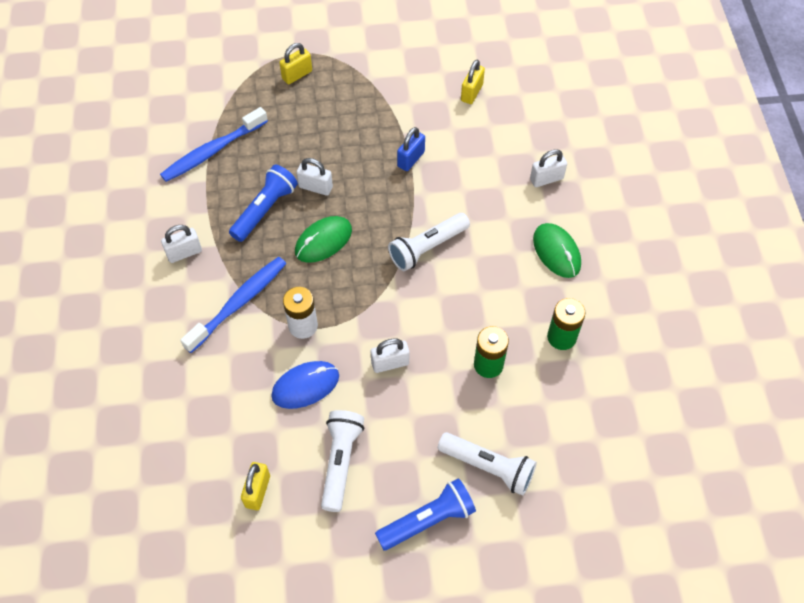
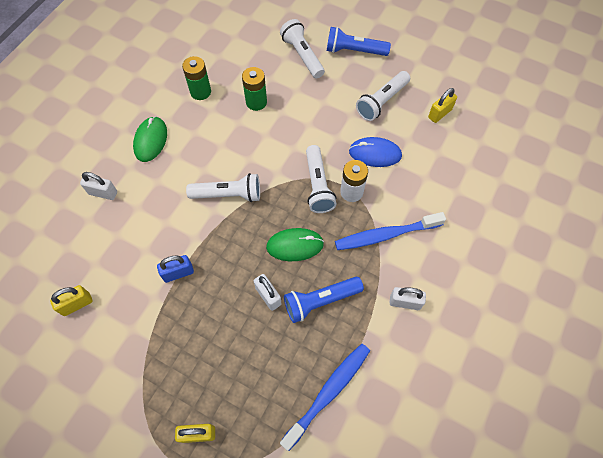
camera: 145 degrees left, 5 degrees up
blue toothbrush [160,107,268,182] -> blue toothbrush turned 45 degrees counterclockwise [280,343,370,451]
white padlock [371,338,409,373] -> none
none -> white flashlight [306,145,337,213]

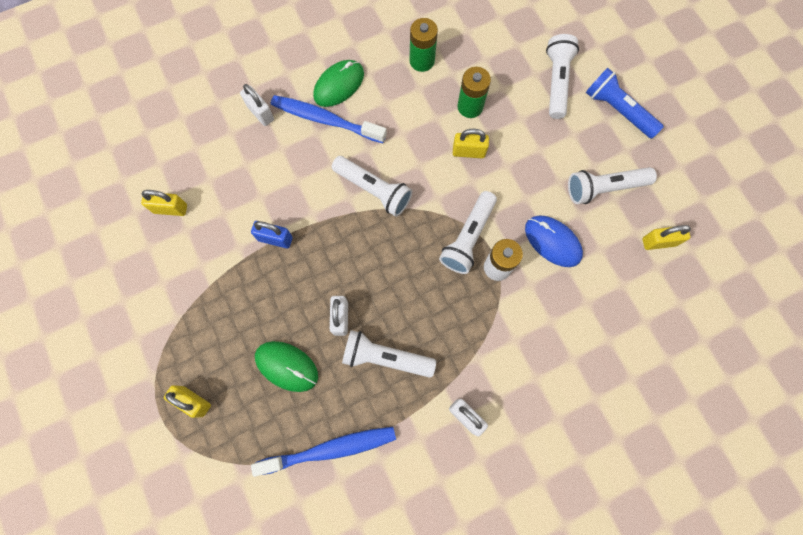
camera: 35 degrees right, 10 degrees up
green mouse [266,228,324,261] -> green mouse moved to [255,341,318,392]
blue flashlight [284,277,364,323] -> white flashlight [342,330,436,378]
blue toothbrush [335,212,446,250] -> blue toothbrush moved to [271,95,387,143]
none -> yellow padlock [453,129,489,158]

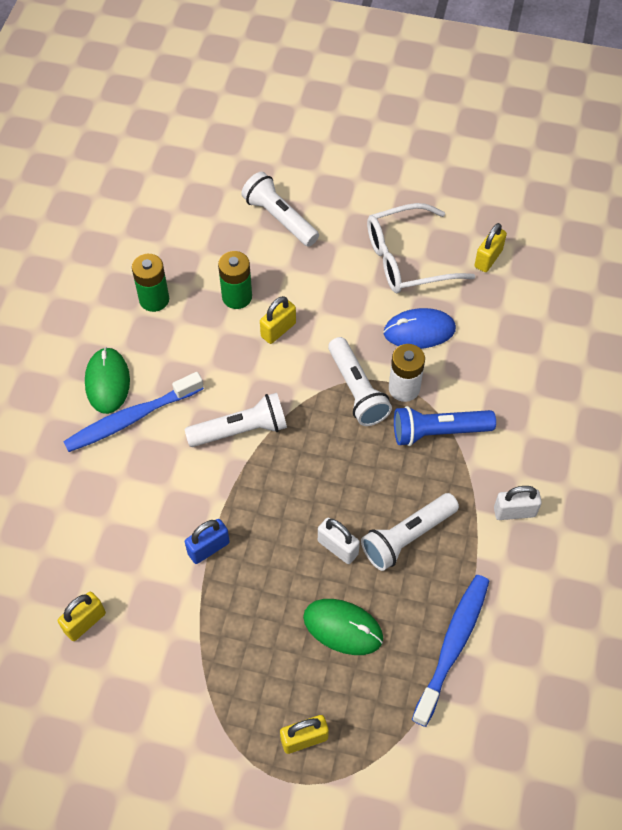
camera: 50 degrees left, 15 degrees down
white padlock [240,84,274,126] -> none
green mouse [255,341,318,392] -> green mouse turned 45 degrees clockwise [303,599,383,655]
white flashlight [568,167,657,204] -> white glasses [367,203,475,293]
blue flashlight [586,68,664,139] -> blue flashlight moved to [394,406,496,446]

